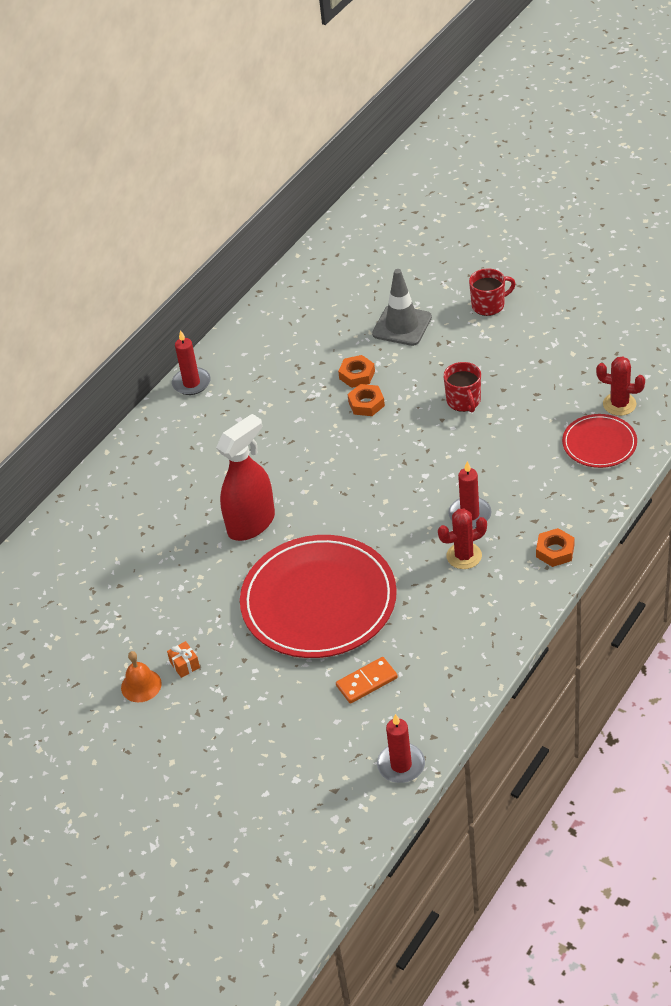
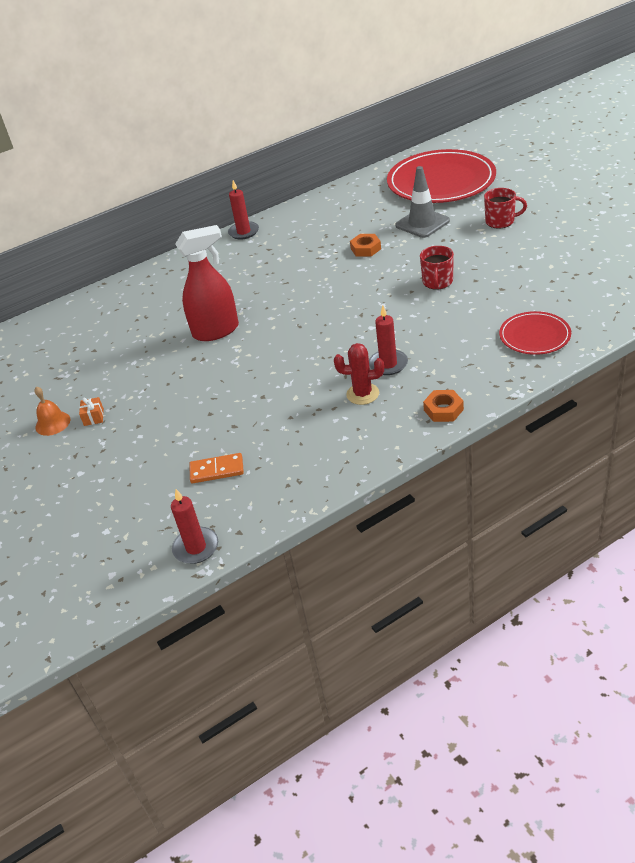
camera: 25 degrees right, 5 degrees down
red plate [240,535,397,658] -> red plate moved to [387,149,496,203]
orange nut [348,384,385,416] -> none
red cactus [596,356,645,416] -> none

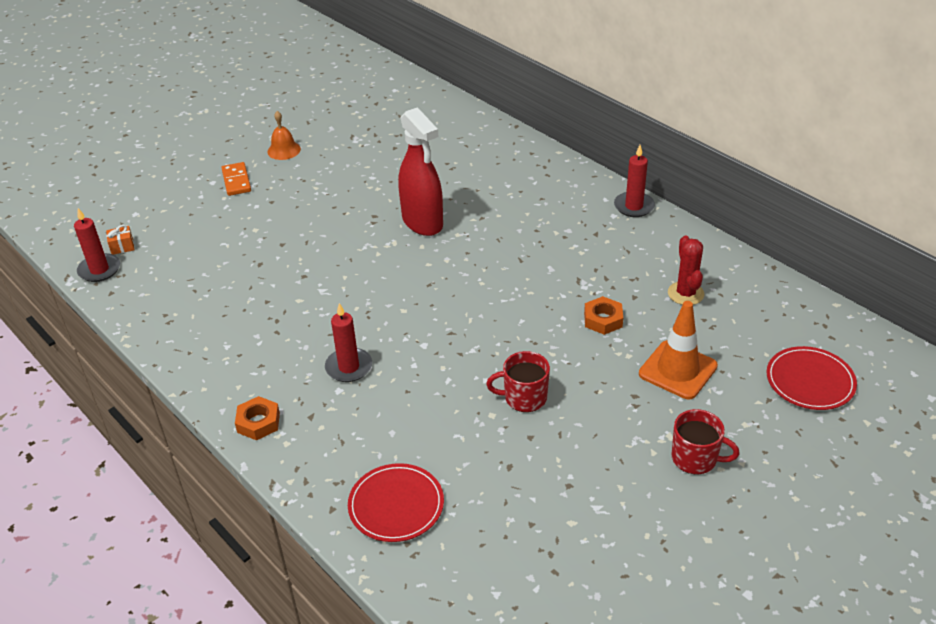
camera: 75 degrees right, 0 degrees up
orange gift [79,397,104,426] -> orange gift moved to [106,225,134,255]
orange domino [190,453,244,483] -> orange domino moved to [221,162,251,196]
red cactus [334,343,384,405] -> red cactus moved to [668,235,704,305]
red plate [387,149,496,203] -> red plate [766,346,857,410], size x0.50
grey traffic cone [395,166,450,238] -> orange traffic cone [639,301,718,399]
red mug [484,188,527,229] -> red mug turned 60 degrees counterclockwise [672,409,740,474]

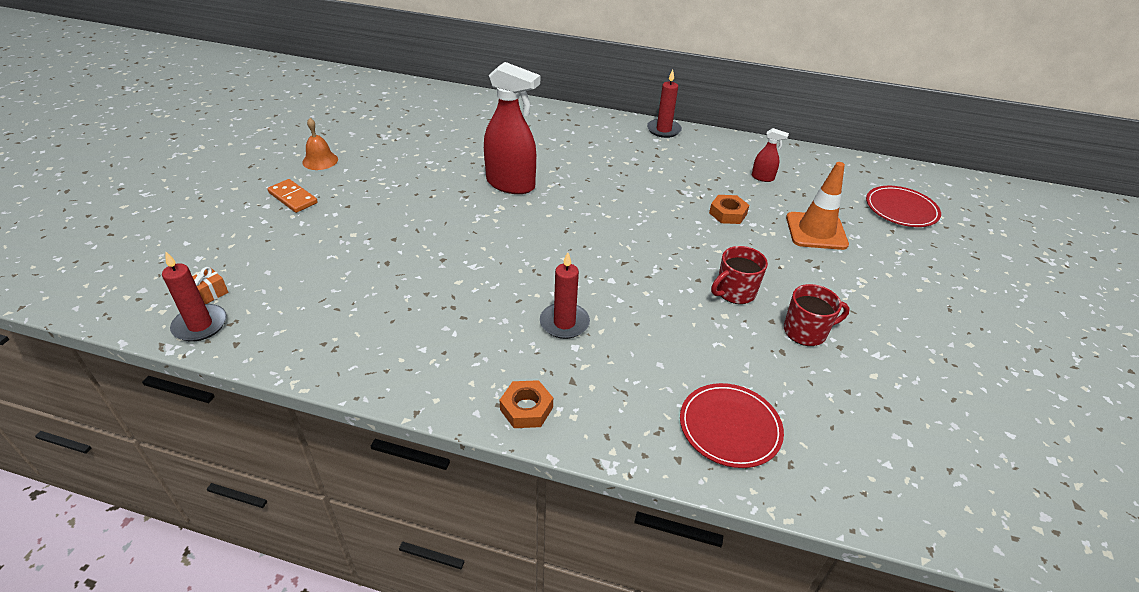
camera: 35 degrees left, 0 degrees up
red cactus [668,235,704,305] -> red spray bottle [752,128,789,182]
red mug [672,409,740,474] -> red mug moved to [784,284,850,346]

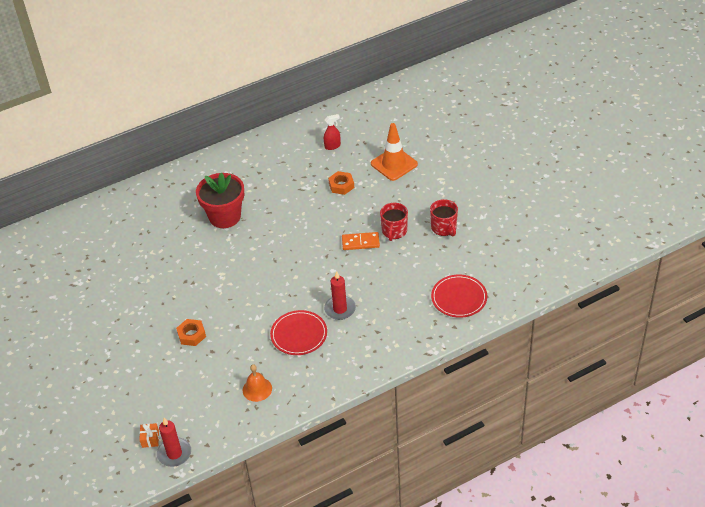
camera: 40 degrees left, 5 degrees up
orange domino [267,179,318,213] -> orange domino moved to [342,232,380,250]
orange bell [302,118,338,170] -> orange bell moved to [243,364,272,402]
red spray bottle [484,62,540,194] -> none
orange nut [500,380,553,428] -> orange nut moved to [176,319,206,346]
red candle [647,70,682,138] -> none
red mug [784,284,850,346] -> red mug turned 120 degrees clockwise [430,199,458,236]
red plate [866,186,941,227] -> red plate moved to [270,310,327,355]
none -> red flower pot [196,172,244,228]

